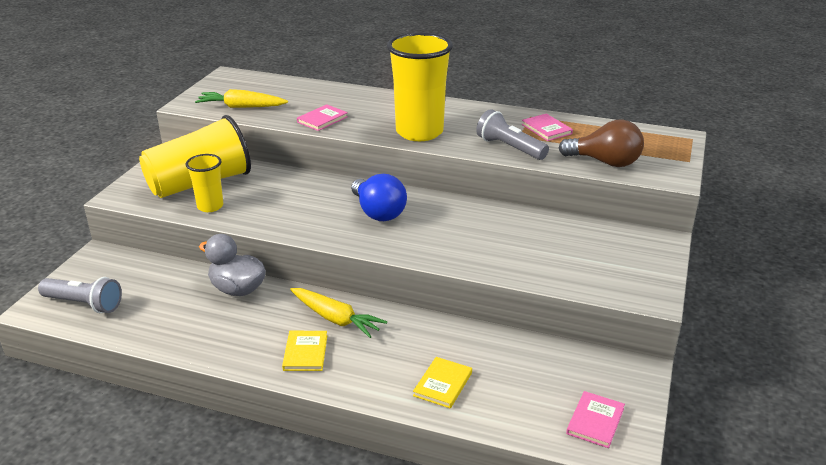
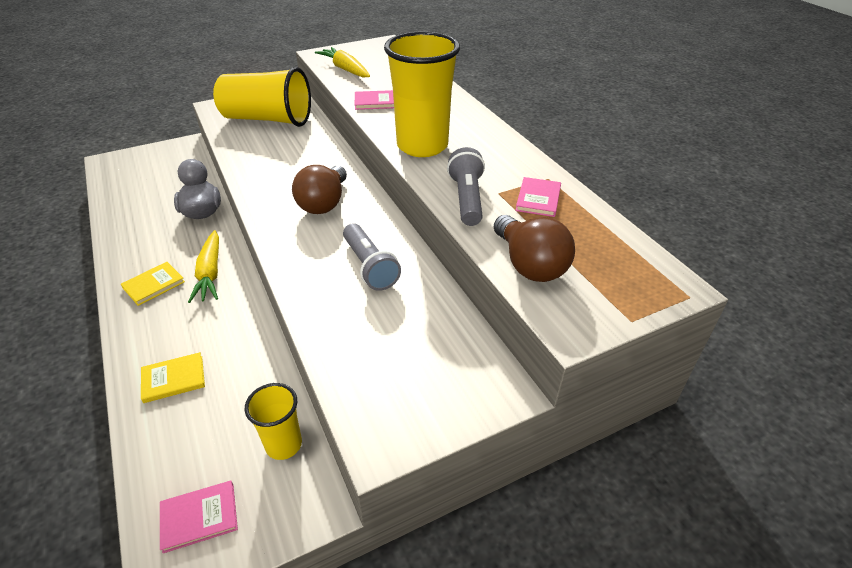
camera: 45 degrees right, 10 degrees up
grey flashlight [38,277,122,313] -> grey flashlight moved to [343,223,401,291]
yellow cup [185,154,223,212] -> yellow cup moved to [245,383,302,460]
blue light bulb [351,174,407,221] -> brown light bulb [292,165,347,214]

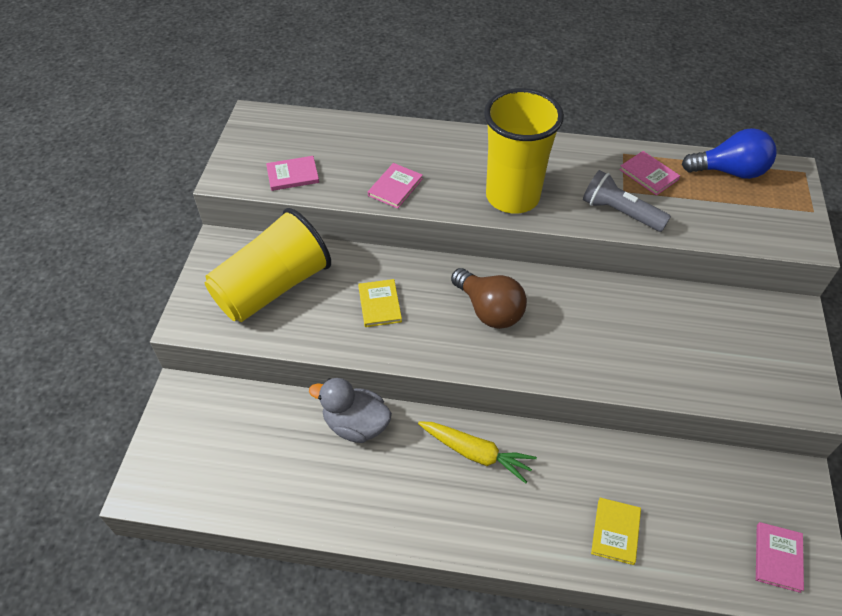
camera: 55 degrees left, 10 degrees up
yellow book [121,262,185,306] -> yellow book moved to [358,279,402,327]
yellow cup [245,383,302,460] -> none
yellow carrot [315,47,370,78] -> pink book [266,156,319,191]
grey flashlight [343,223,401,291] -> none
brown light bulb [494,215,575,282] -> none
none -> blue light bulb [682,128,777,179]

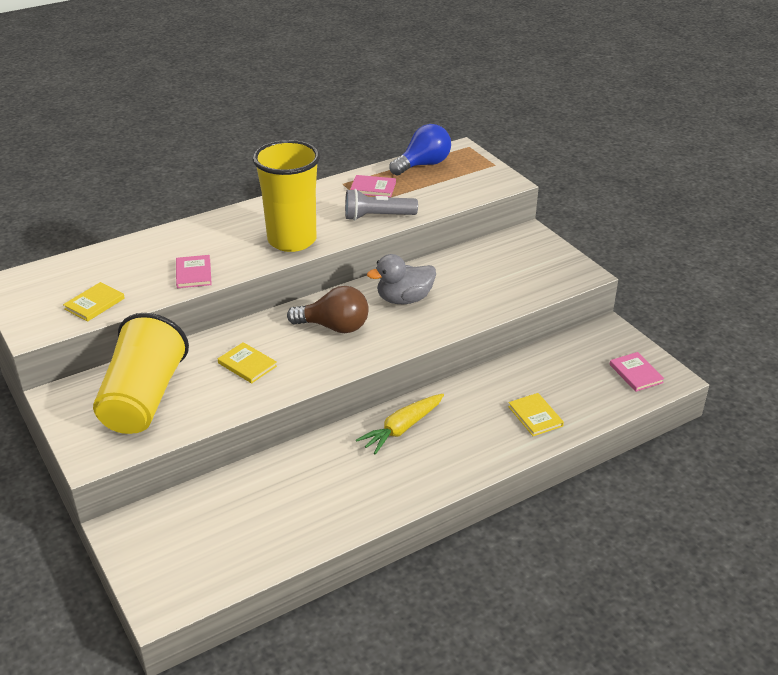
camera: 40 degrees left, 15 degrees down
pink book [266,156,319,191] -> yellow book [63,282,125,322]
grey duck [309,378,392,443] -> grey duck moved to [367,254,436,304]
yellow carrot [418,421,537,484] -> yellow carrot turned 150 degrees clockwise [356,394,444,455]

